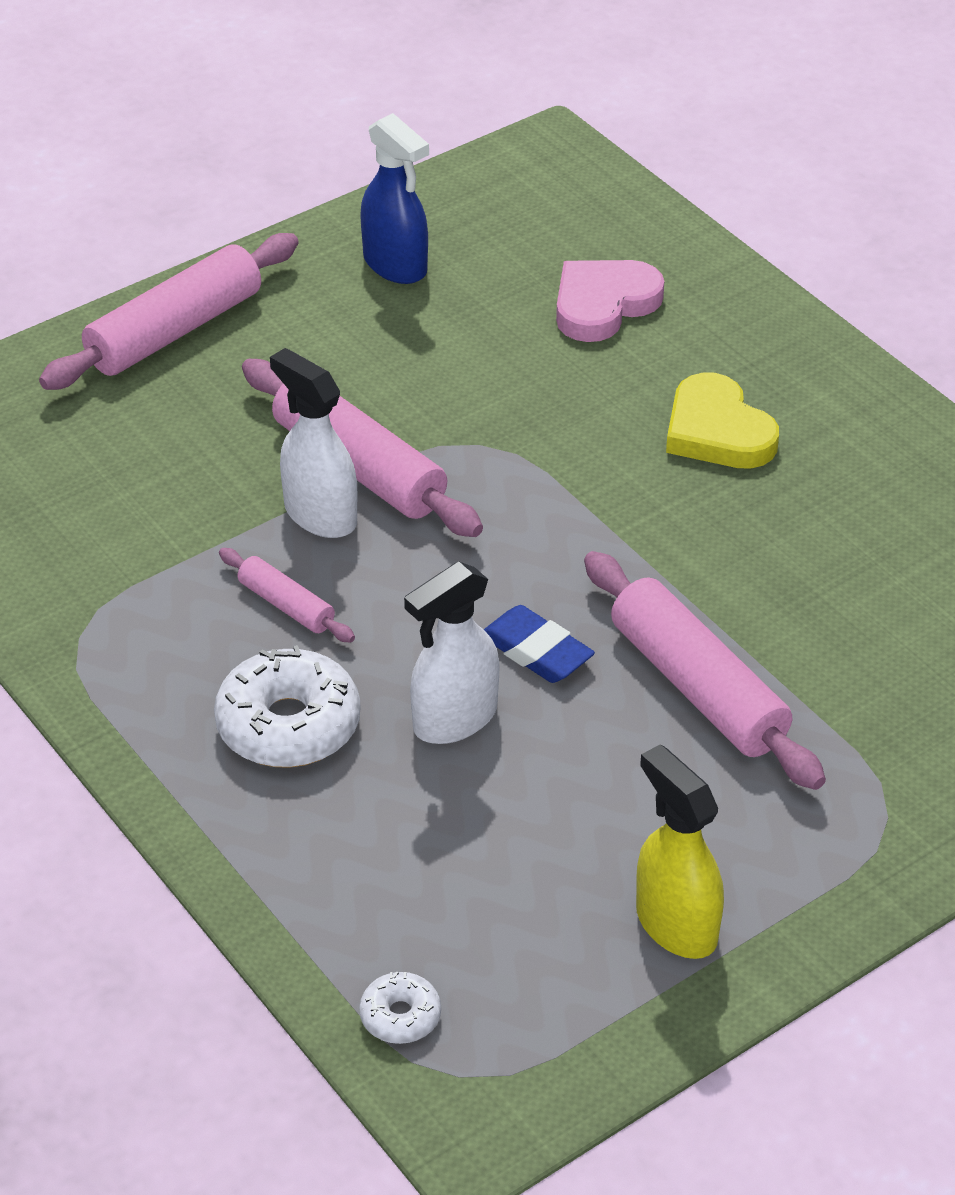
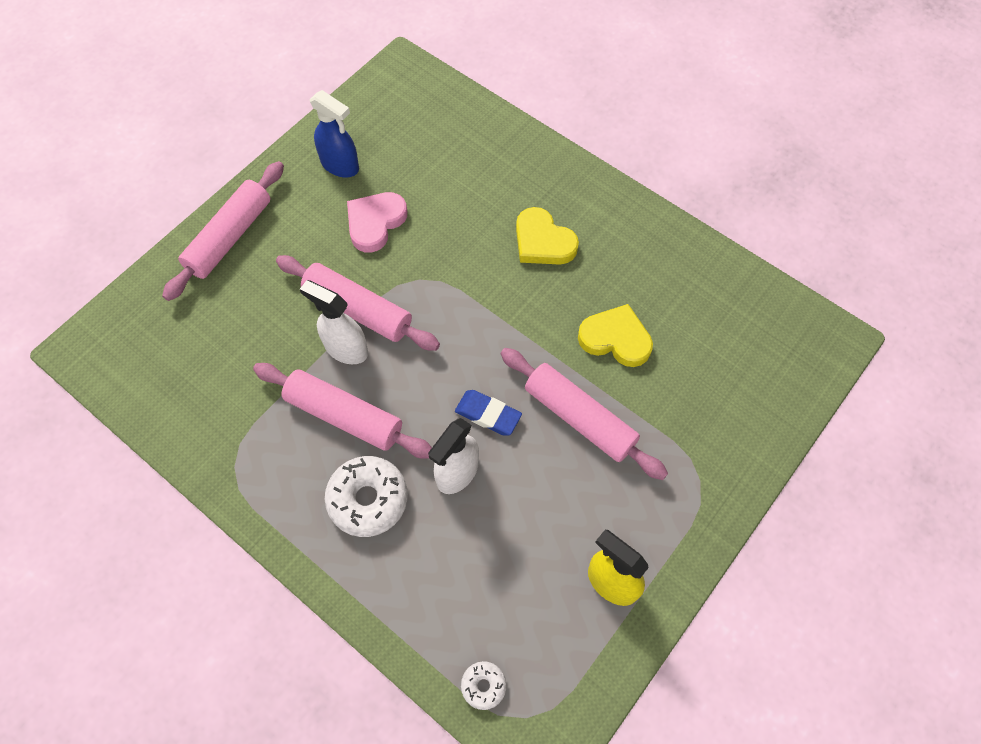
camera: 15 degrees left, 20 degrees up
pink rolling pin [219,548,355,643] -> pink rolling pin [253,363,432,459], size x1.96
pink heart [556,260,664,342] -> pink heart moved to [347,192,407,253]
none -> yellow heart [578,304,653,367]

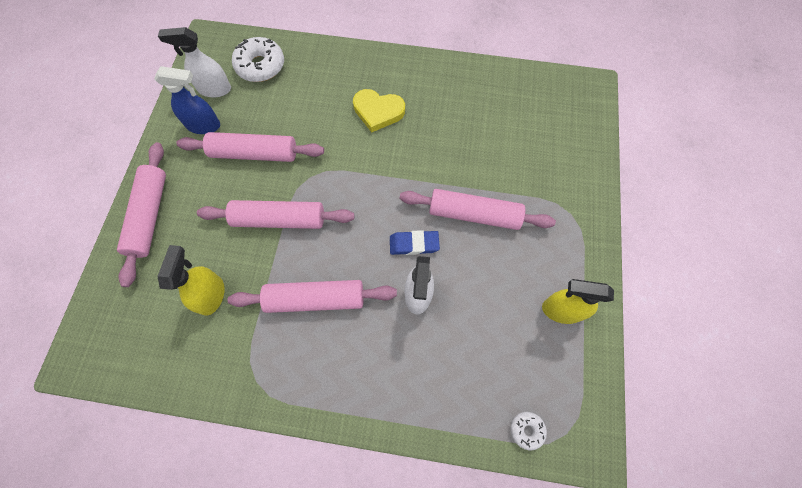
camera: 30 degrees left, 5 degrees up
white spray bottle [300,280,368,364] -> white spray bottle moved to [158,27,231,98]
white donut [325,456,408,537] -> white donut moved to [232,37,284,82]
pink heart [347,192,407,253] -> pink rolling pin [176,132,324,162]
yellow heart [578,304,653,367] -> none
none -> yellow spray bottle [157,245,224,316]

